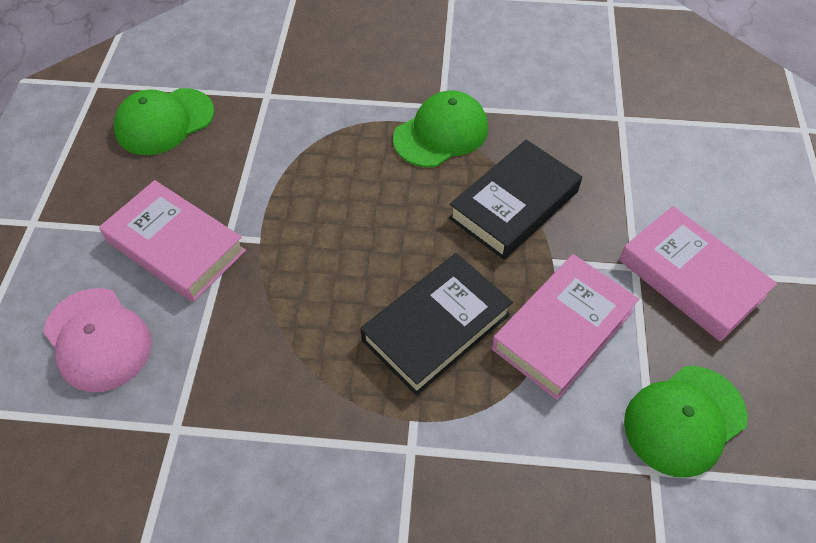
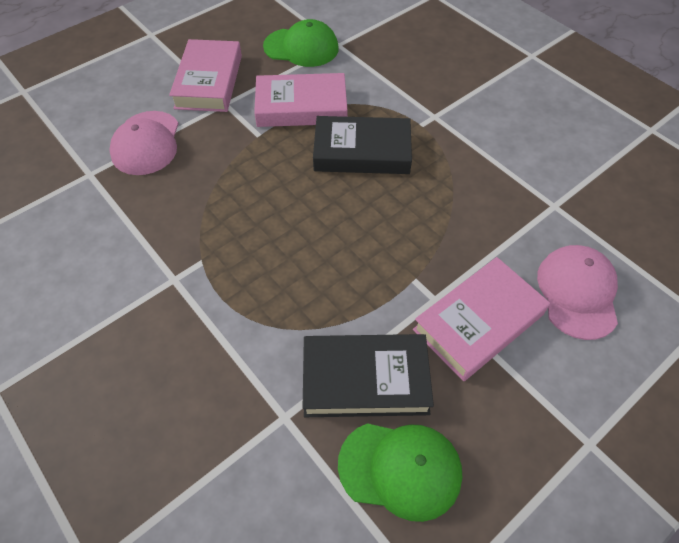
camera: 135 degrees left, 0 degrees up
pink book [99,180,246,302] -> pink book turned 60 degrees clockwise [413,257,550,381]
green cap [393,91,488,167] -> none
black book [449,140,582,260] -> black book moved to [303,334,434,417]
none -> pink cap [109,111,179,175]

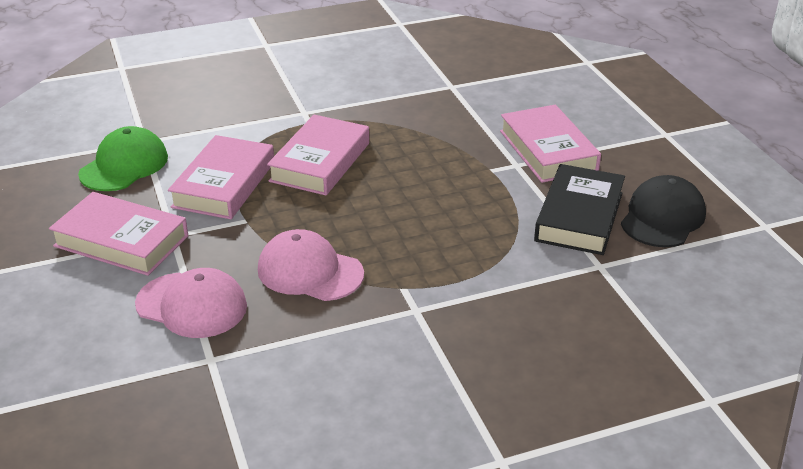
camera: 70 degrees left, 20 degrees down
black book [313,116,412,174] -> pink book [267,115,369,196]
green cap [338,423,463,522] -> black cap [621,175,706,247]
pink cap [537,245,618,340] -> pink cap moved to [258,229,364,301]

